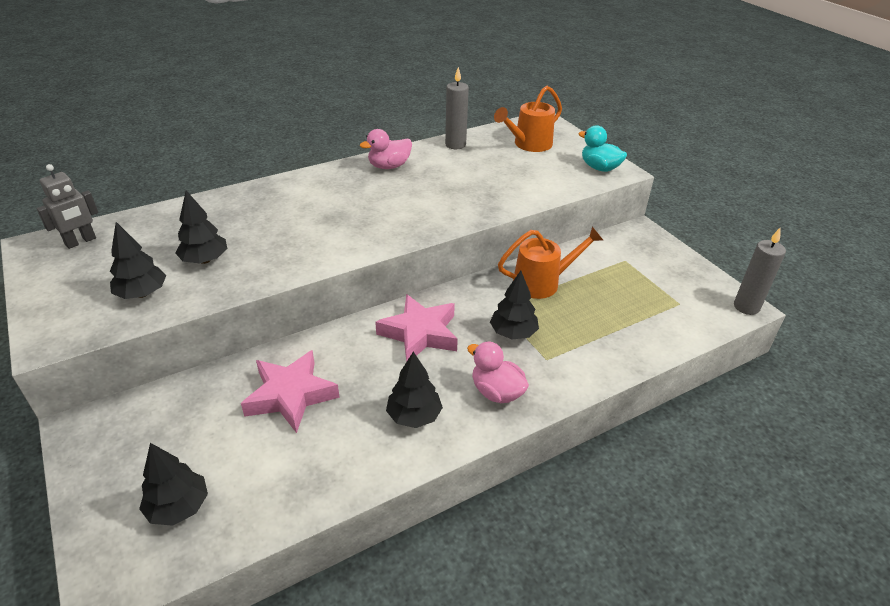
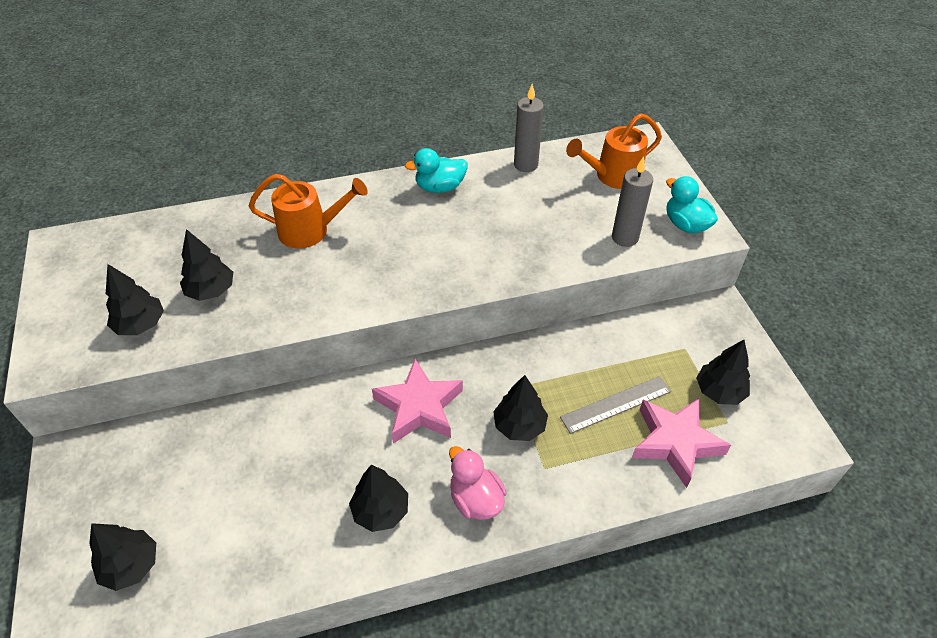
camera: 15 degrees right, 10 degrees up
grey robot [37,164,98,249] -> none
pink star [241,350,340,433] -> pink star moved to [632,398,731,488]
pink duck [360,129,412,169] -> turquoise duck [405,148,468,193]
orange watering can [498,227,603,299] -> orange watering can moved to [249,174,368,249]
grey candle [734,227,786,315] -> grey candle moved to [612,156,653,247]
none -> grey ruler [560,376,671,434]
none -> black tree [696,340,750,405]

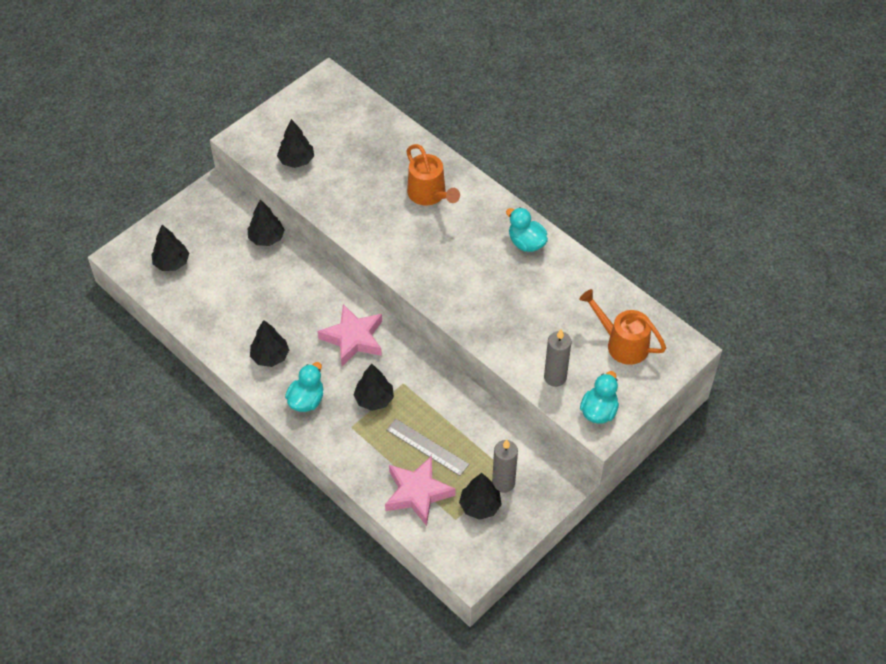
camera: 60 degrees right, 5 degrees up
black tree [180,229,233,301] -> black tree moved to [248,199,285,246]
pink duck [449,446,507,520] -> turquoise duck [285,362,323,412]
grey candle [514,84,544,172] -> grey candle moved to [492,439,518,493]

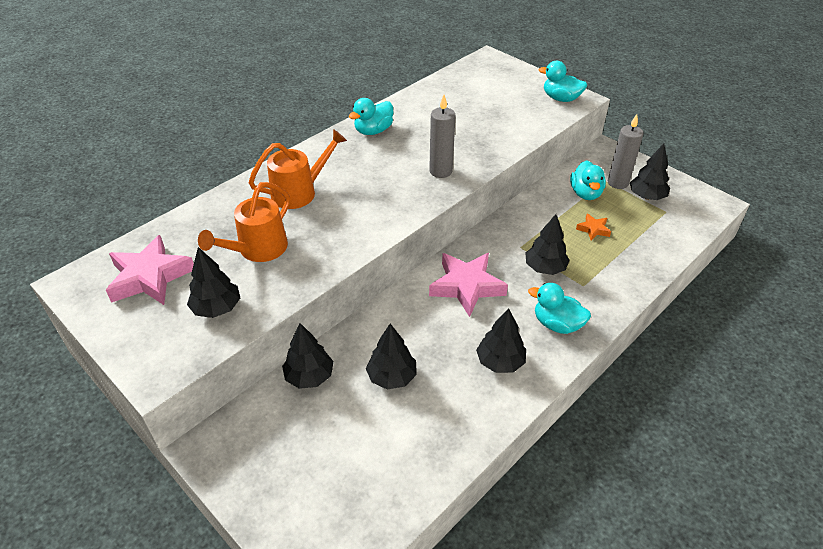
camera: 90 degrees left, 10 degrees down
black tree [151,225,189,271] -> black tree moved to [366,324,417,390]
pink star [385,456,456,526] -> pink star moved to [106,235,194,305]
grey ruler [386,419,469,476] -> orange star [576,214,611,240]
grey candle [544,329,572,387] -> grey candle moved to [429,95,456,178]
orange watering can [579,289,666,365] -> orange watering can moved to [198,182,290,262]
none -> turquoise duck [570,160,606,200]

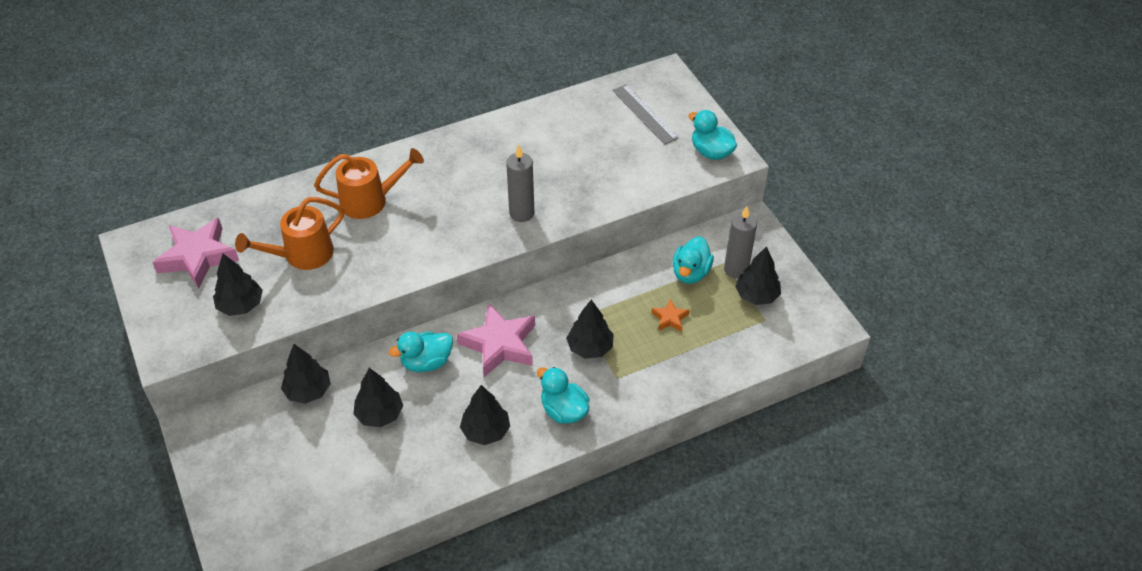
camera: 20 degrees right, 5 degrees up
turquoise duck [349,98,393,135] -> turquoise duck moved to [389,332,453,372]
none -> grey ruler [612,84,679,145]

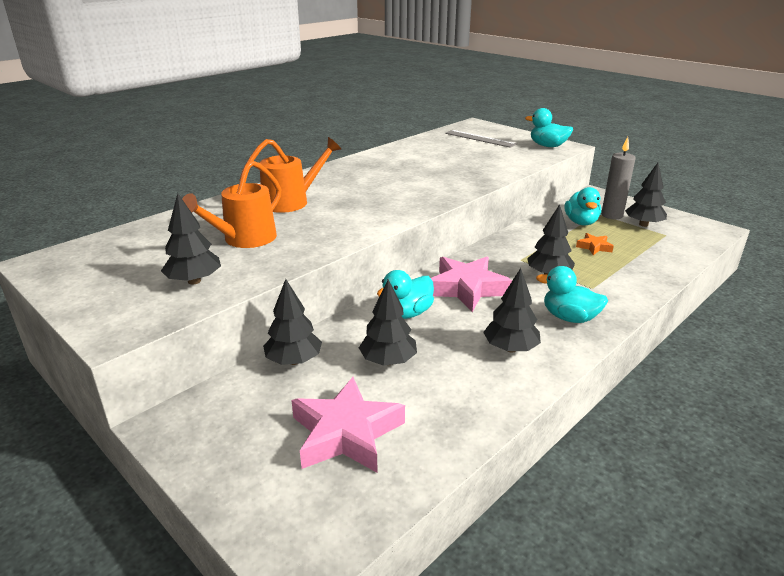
camera: 20 degrees left, 20 degrees down
pink star [152,218,239,289] -> pink star moved to [291,377,405,473]
grey candle [506,145,534,222] -> none

